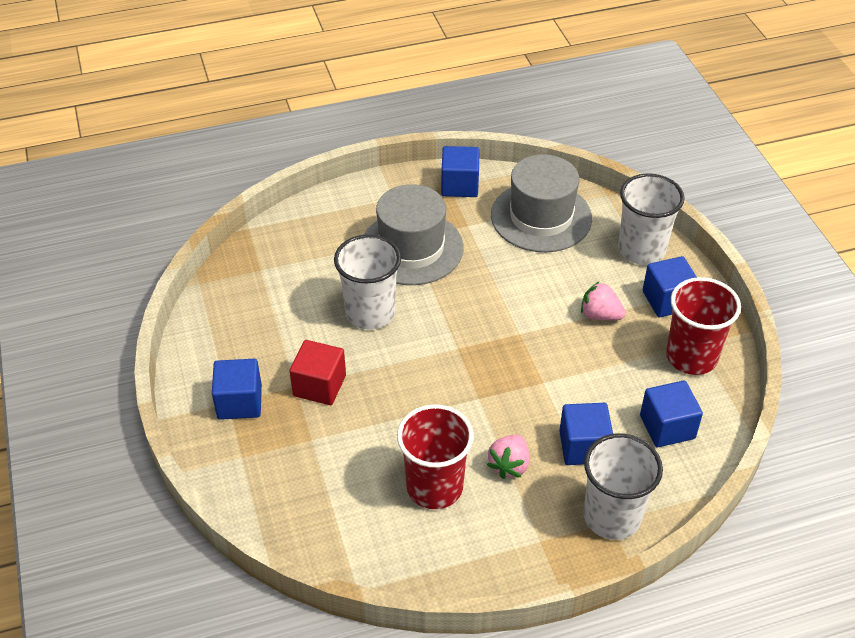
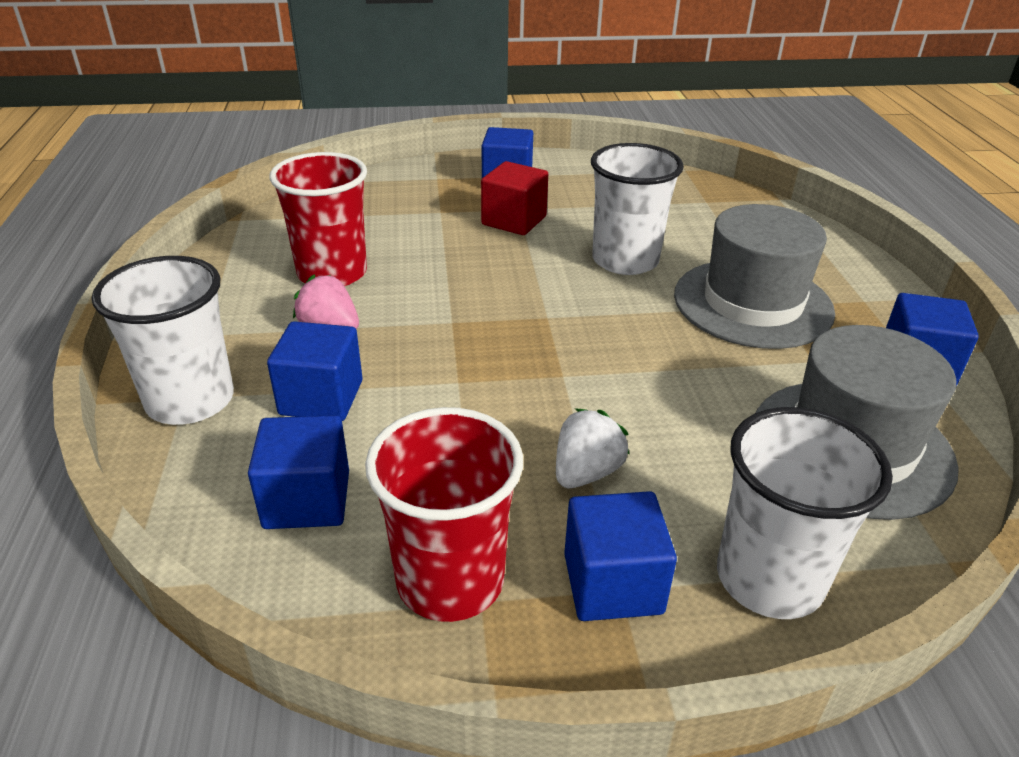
camera: 100 degrees right, 10 degrees down
pink strawberry [581,281,626,321] -> white strawberry [556,408,630,488]

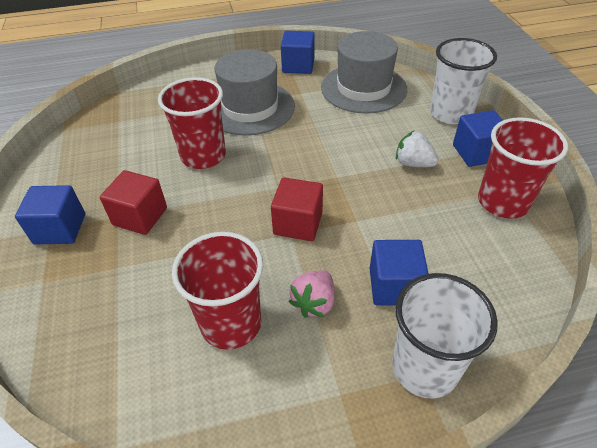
camera: 95 degrees left, 10 degrees up
blue cube [248,415,349,529] -> none
white cup [591,143,684,275] -> red cup [158,77,226,169]
none -> red cube [271,178,323,241]

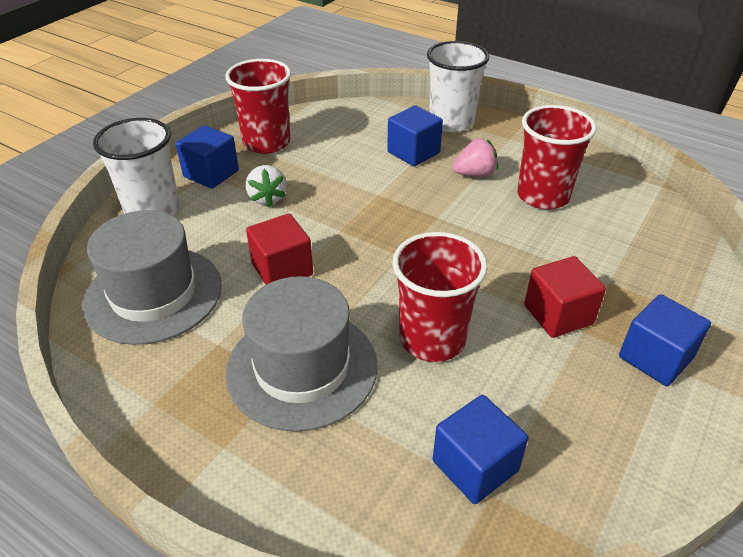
camera: 135 degrees left, 5 degrees down
red cube [271,178,323,241] -> red cube moved to [246,214,313,285]
blue cube [281,31,315,74] -> blue cube moved to [433,395,528,504]

